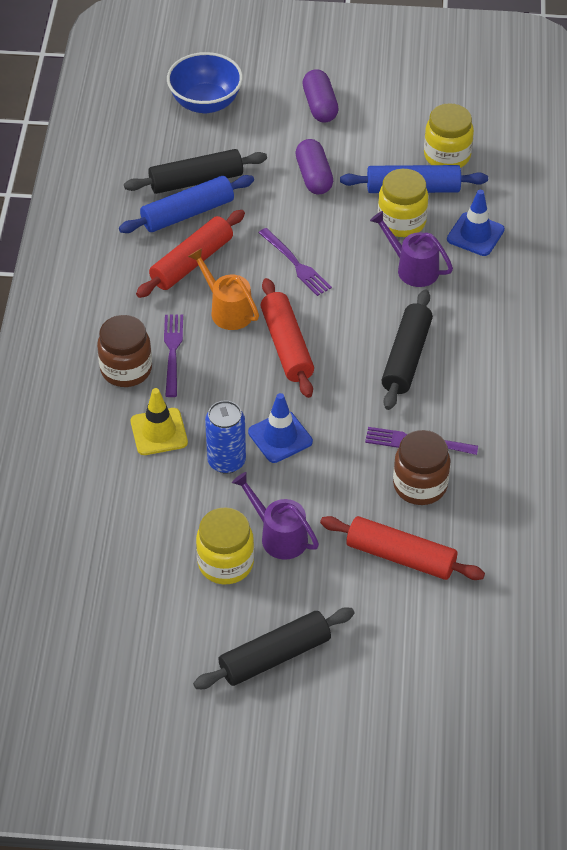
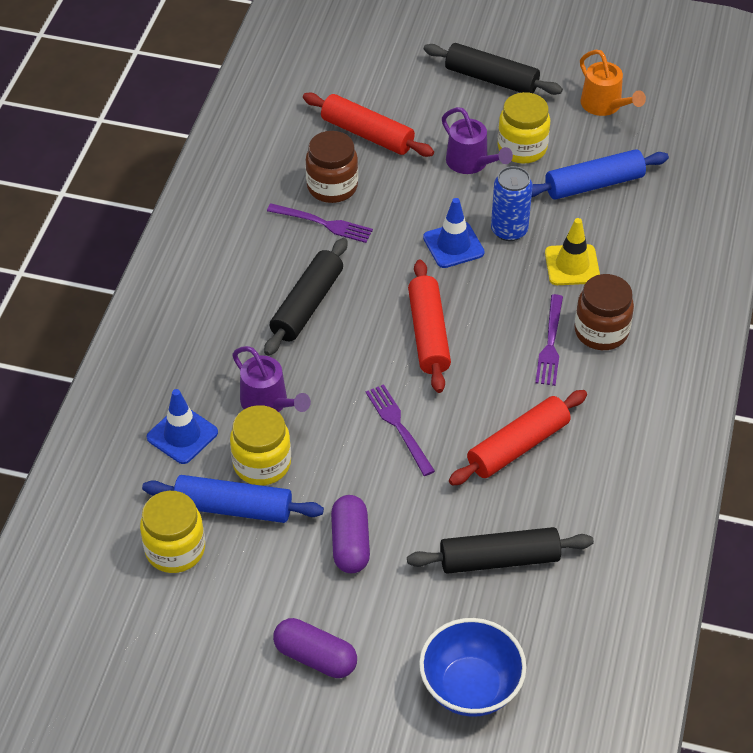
camera: 170 degrees left, 0 degrees up
blue rolling pin [119,175,254,233] -> blue rolling pin moved to [532,149,669,200]
orange watering can [188,248,259,330] -> orange watering can moved to [580,50,646,116]
black rolling pin [193,607,355,689] -> black rolling pin turned 45 degrees clockwise [424,43,563,95]
purple capsule [302,69,339,123] -> purple capsule turned 60 degrees counterclockwise [273,618,357,678]

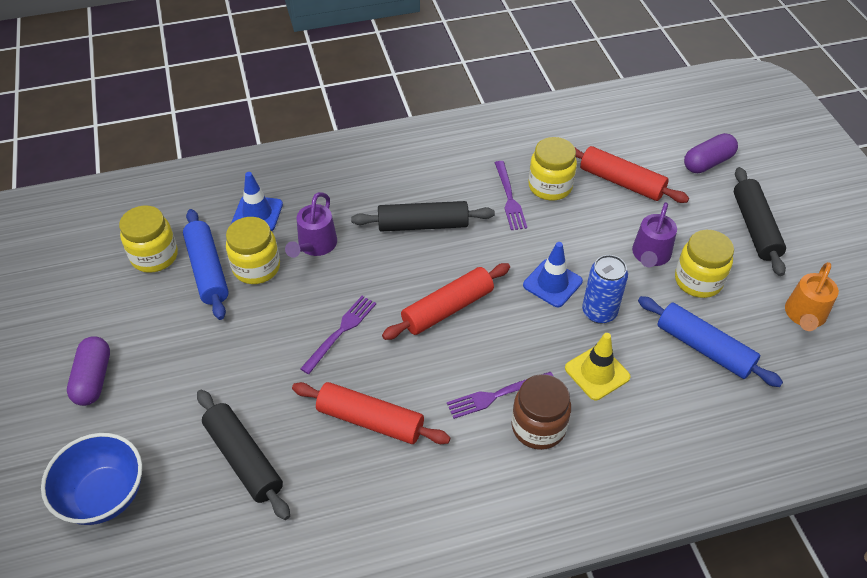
camera: 60 degrees right, 0 degrees up
red rolling pin [303,93,434,157] -> red rolling pin turned 60 degrees counterclockwise [575,146,689,203]
brown jar [305,131,358,203] -> yellow jar [528,137,577,201]
purple capsule [331,495,370,573] -> purple capsule moved to [684,133,738,173]

